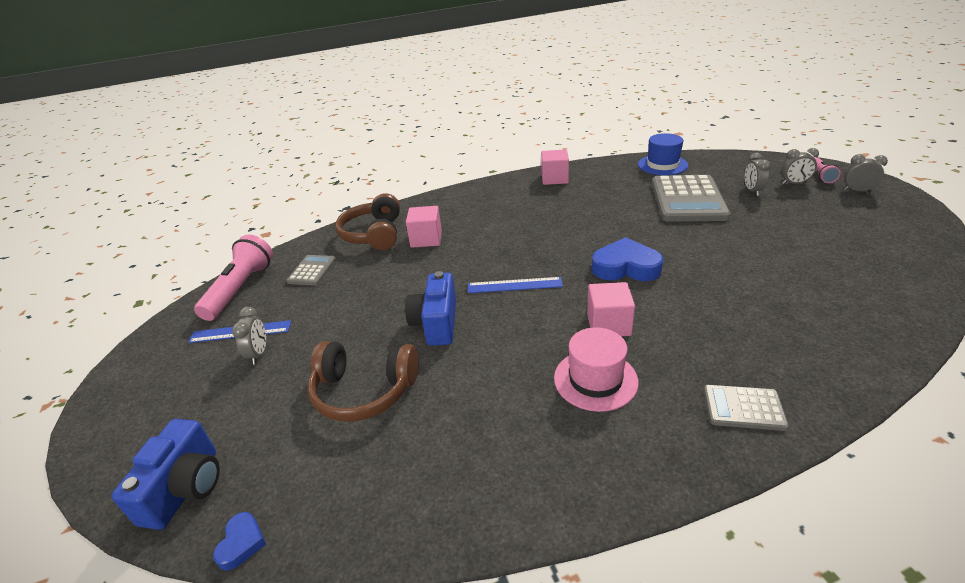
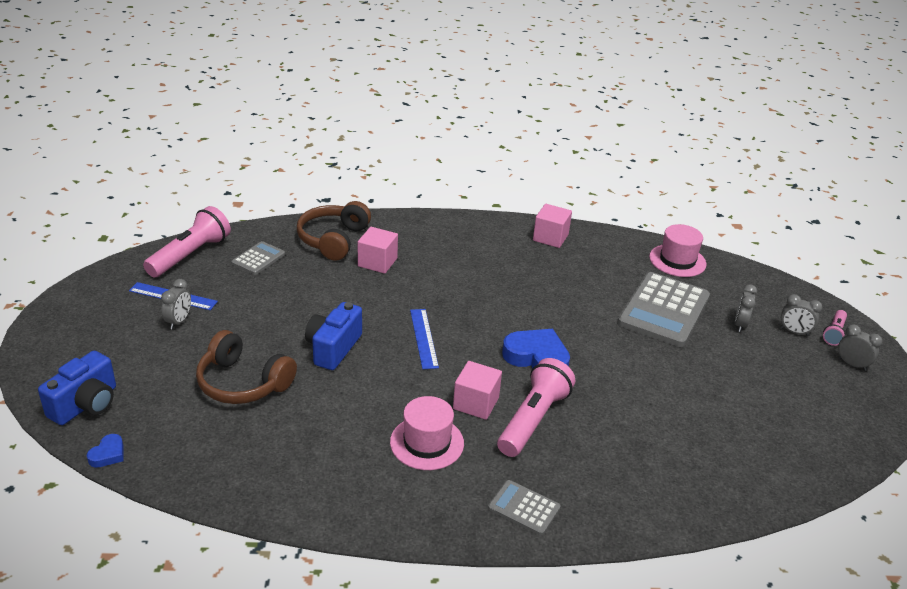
camera: 15 degrees right, 0 degrees up
blue ruler [468,277,563,293] -> blue ruler turned 60 degrees clockwise [410,309,439,369]
blue hat [638,133,688,175] -> pink hat [649,224,706,277]
none -> pink flashlight [497,358,575,457]

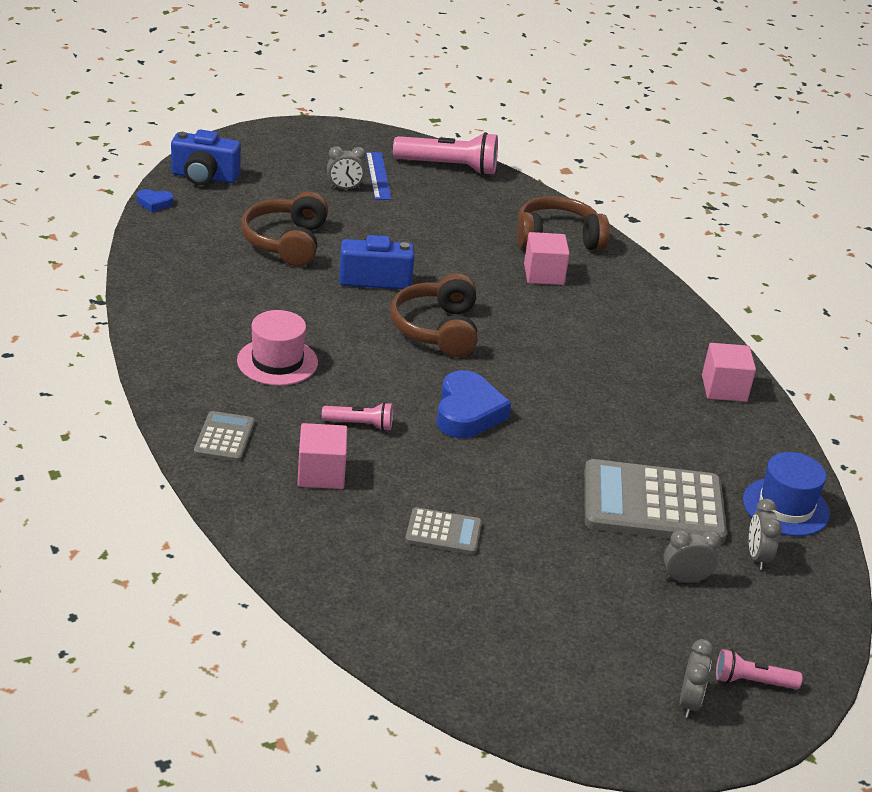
camera: 65 degrees right, 0 degrees up
grey calculator [231,241,285,275] -> grey calculator moved to [405,507,482,555]
blue ruler [410,309,439,369] -> brown headphones [390,274,478,357]
pink cube [453,361,502,420] -> pink cube moved to [297,423,347,489]
pink flashlight [497,358,575,457] -> pink flashlight [322,402,393,431], size x0.52
pink hat [649,224,706,277] -> blue hat [743,452,830,536]
grey clock [781,294,822,336] -> grey clock moved to [749,499,782,570]

